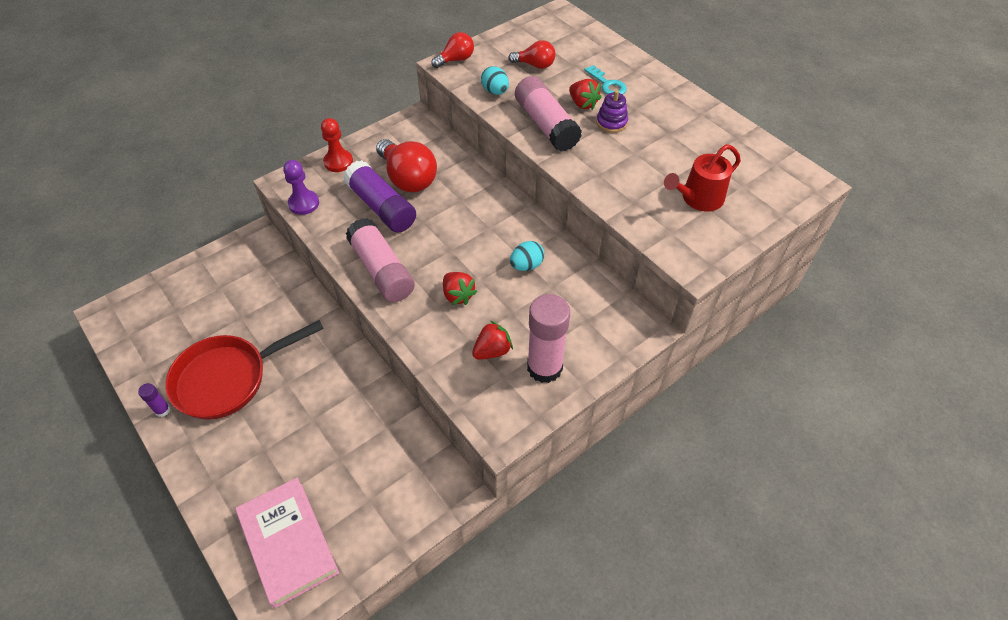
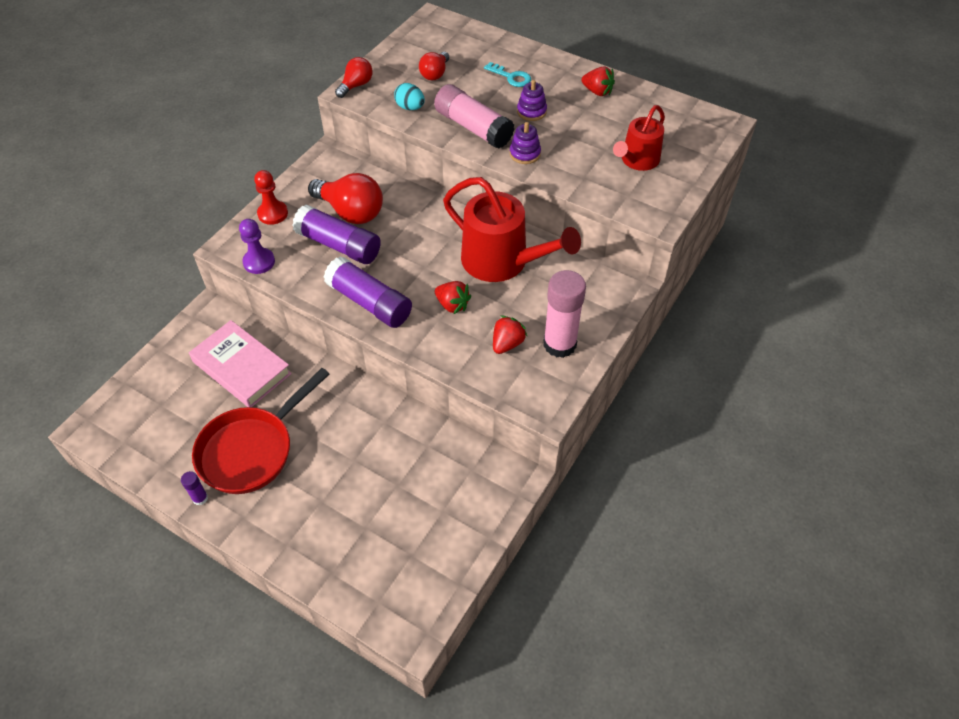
camera: 20 degrees left, 0 degrees up
pink book [235,478,339,608] -> pink book moved to [189,320,292,407]
pink glue stick [346,218,415,302] -> purple glue stick [324,256,412,328]
red light bulb [508,40,555,69] -> red light bulb turned 120 degrees clockwise [419,52,449,80]
turquoise egg [510,241,544,271] -> red watering can [443,177,581,282]
red strawberry [569,79,602,110] -> red strawberry moved to [582,67,615,96]
none -> purple stacking toy [510,122,541,164]

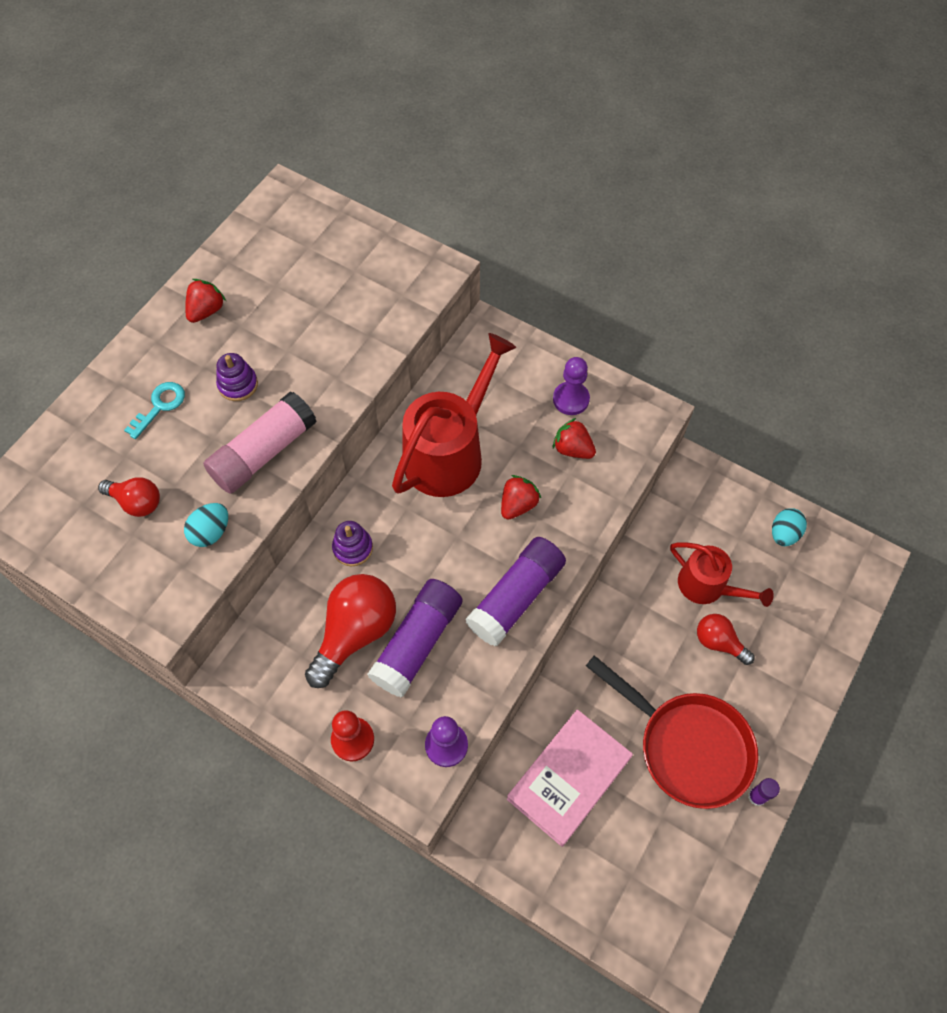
camera: 90 degrees left, 10 degrees up
red light bulb [335,57,373,98] -> red light bulb moved to [697,614,755,665]
purple stacking toy [510,122,541,164] -> purple stacking toy moved to [332,521,373,566]
pink glue stick [543,270,586,358] -> purple pawn [553,357,590,415]
red watering can [613,105,665,171] -> red watering can moved to [670,542,774,607]
none -> turquoise egg [772,508,807,546]

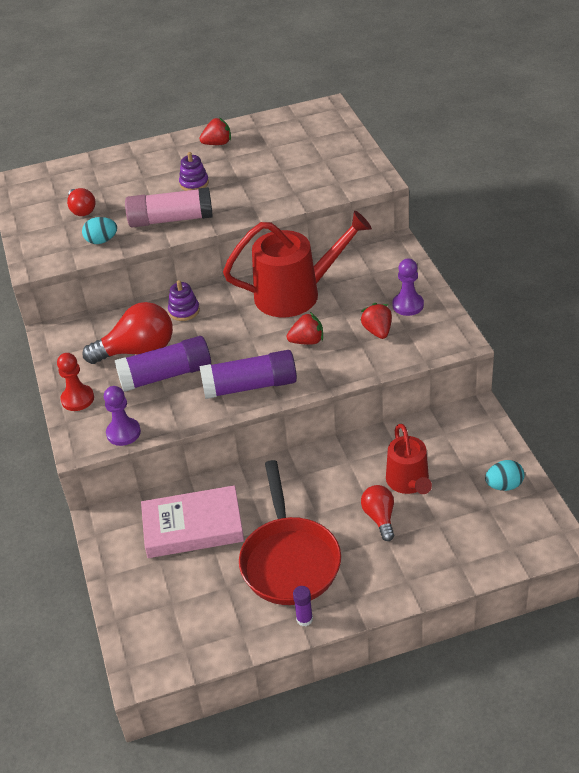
camera: 45 degrees right, 20 degrees down
turquoise key [124,382,185,439] -> none

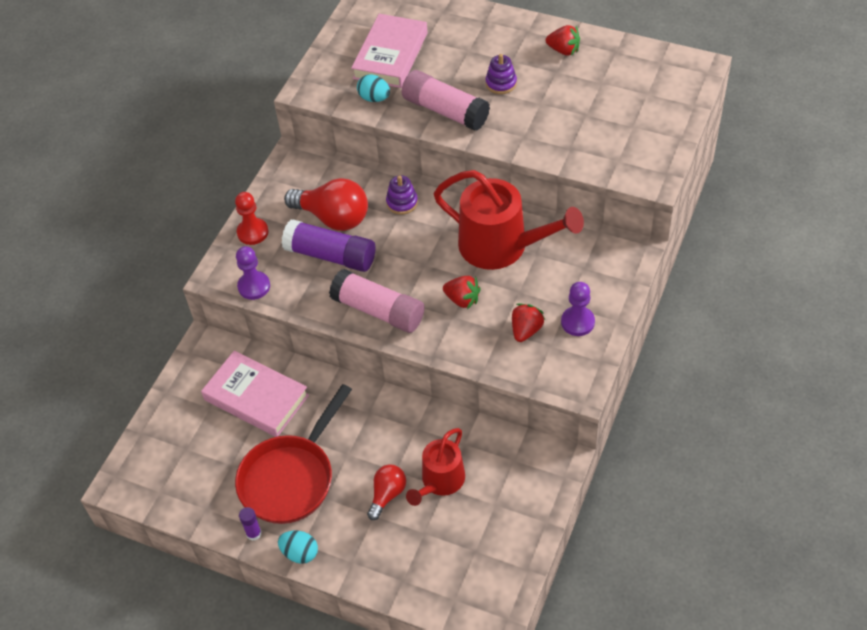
camera: 40 degrees right, 10 degrees up
red light bulb [67,188,96,216] -> pink book [351,14,428,88]
purple glue stick [199,350,297,399] -> pink glue stick [329,269,425,333]
turquoise egg [485,460,524,491] -> turquoise egg moved to [278,531,318,564]

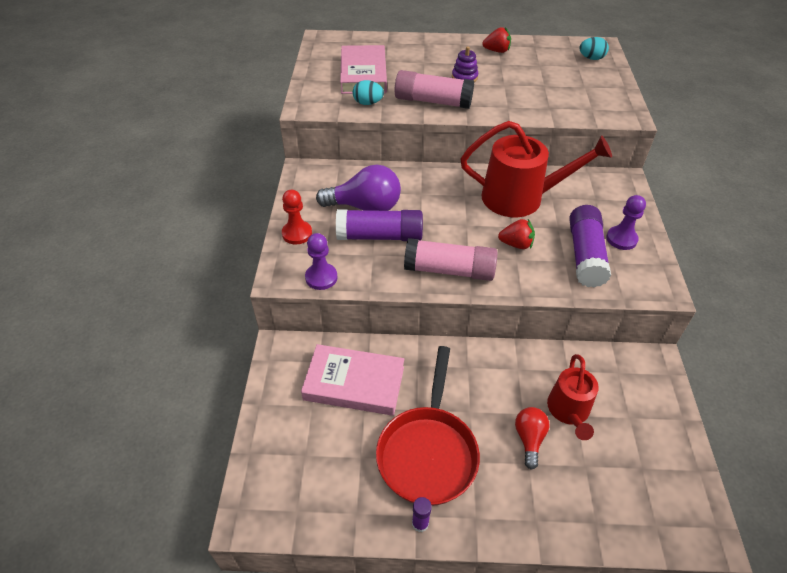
camera: 25 degrees left, 5 degrees down
turquoise egg [278,531,318,564] -> turquoise egg moved to [579,37,609,60]
red light bulb [284,178,368,231] -> purple light bulb [316,165,401,211]
purple stacking toy [386,175,418,215] -> none
red strawberry [512,303,545,342] -> purple glue stick [569,205,611,287]

